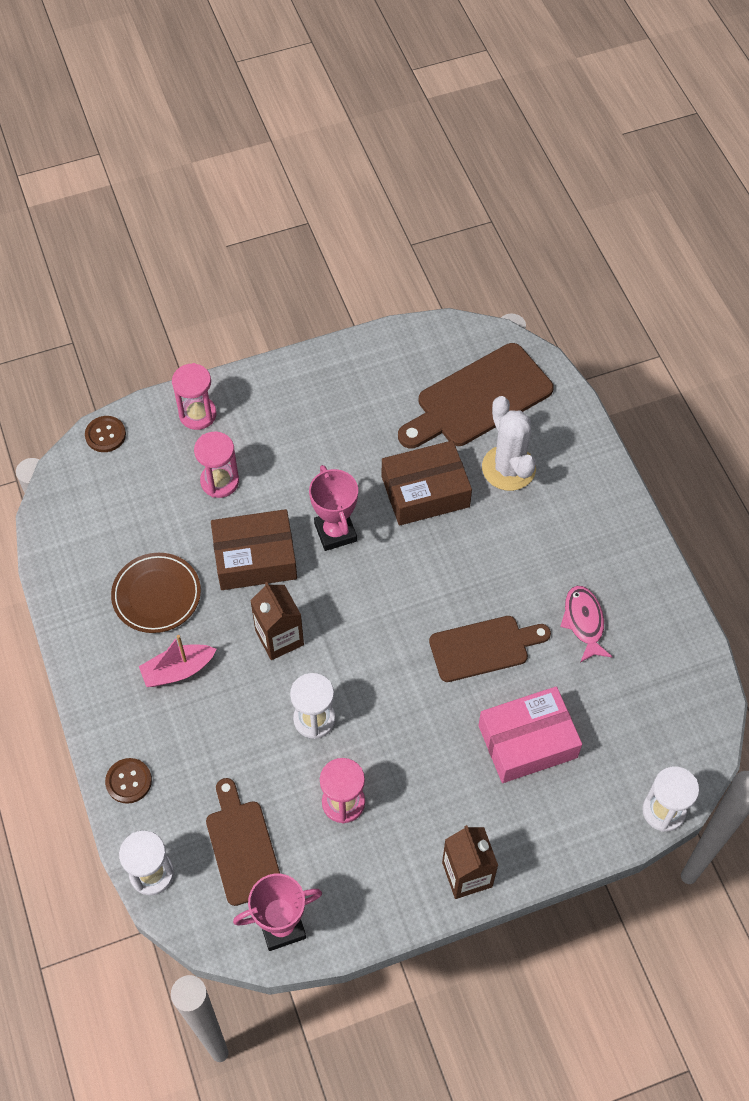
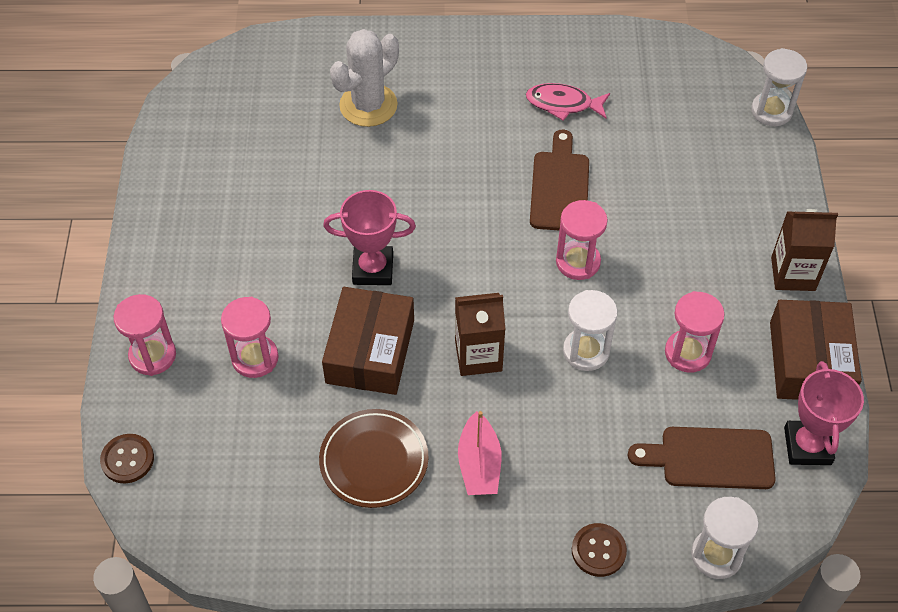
camera: 70 degrees left, 5 degrees down
brown box [382,440,472,526] -> brown box moved to [770,300,862,400]
brown cutting board [398,343,554,448] -> none
pink box [478,686,582,783] -> none
white cactus [482,396,536,491] -> white cactus turned 45 degrees counterclockwise [330,29,399,127]
none -> pink hourglass [556,200,608,280]

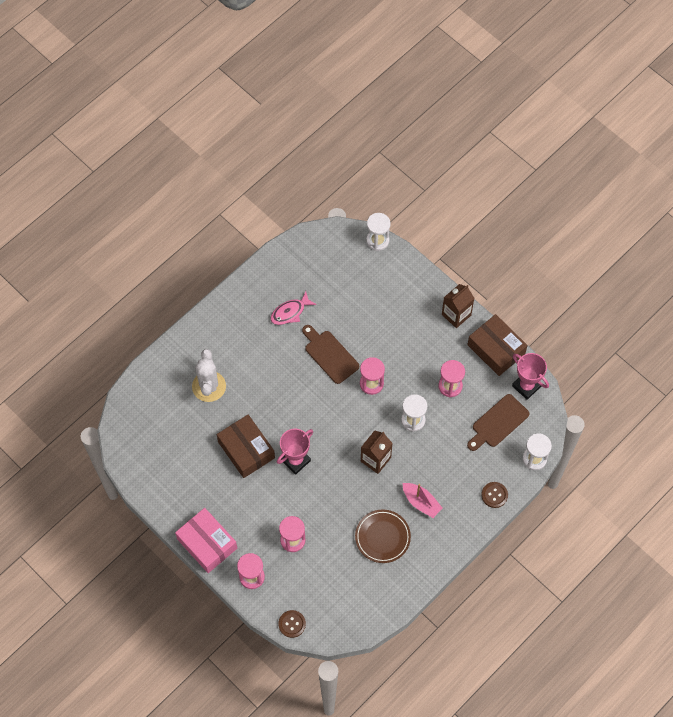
camera: 45 degrees left, 10 degrees up
brown box [322,287,414,395] -> brown box moved to [217,415,275,478]
none -> pink box [175,508,237,573]

